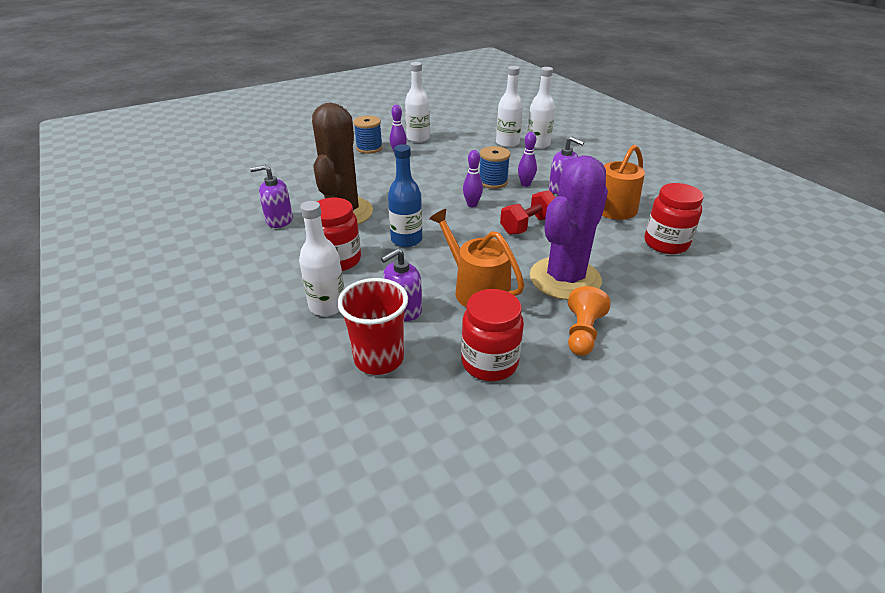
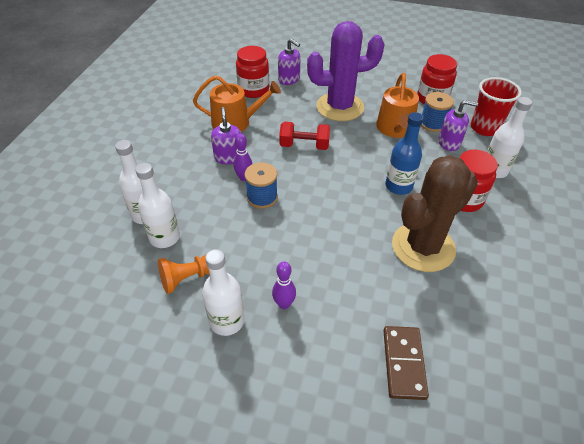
camera: 135 degrees left, 10 degrees up
purple soap dispenser [250,165,293,228] -> purple soap dispenser moved to [278,39,301,85]
blue spool [353,116,383,154] -> blue spool moved to [421,92,454,132]
purple bowling pin [463,150,483,207] -> none
orange pawn [568,286,611,356] -> orange pawn moved to [158,255,210,294]
none -> brown domino [383,326,429,400]

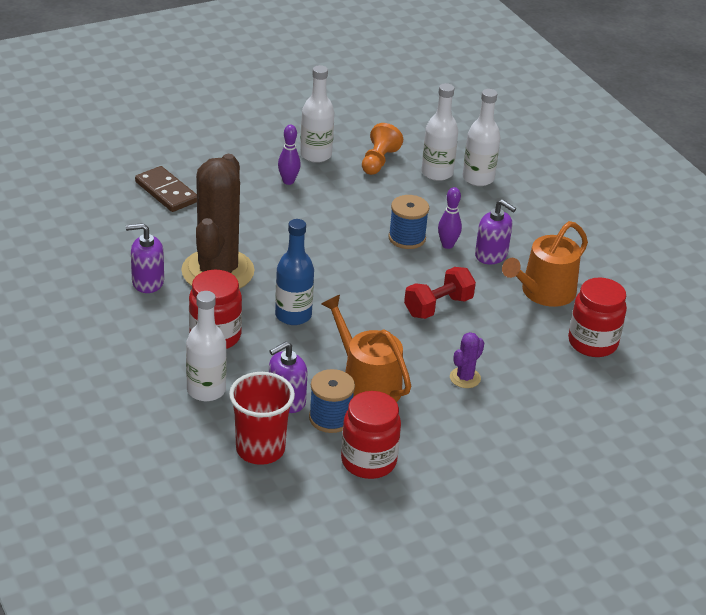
camera: 135 degrees right, 10 degrees down
purple soap dispenser [278,39,301,85] -> purple soap dispenser moved to [126,223,164,293]
purple cactus [307,21,385,121] -> purple cactus [450,332,484,388], size x0.40

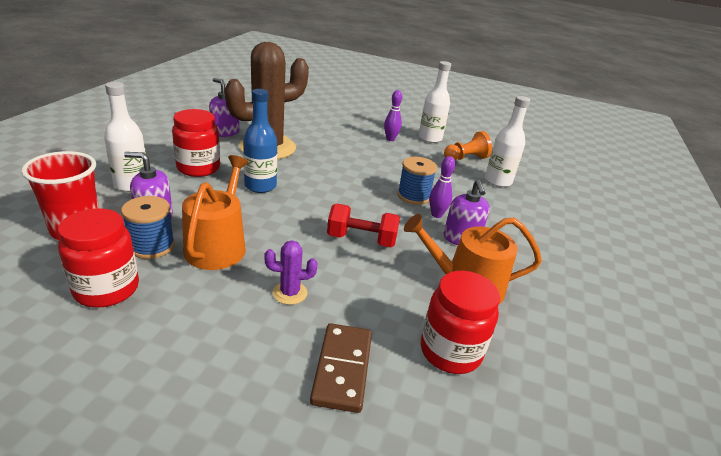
camera: 45 degrees right, 5 degrees down
brown domino [135,166,197,212] -> brown domino moved to [310,323,372,413]
white bottle [463,89,500,186] -> none

